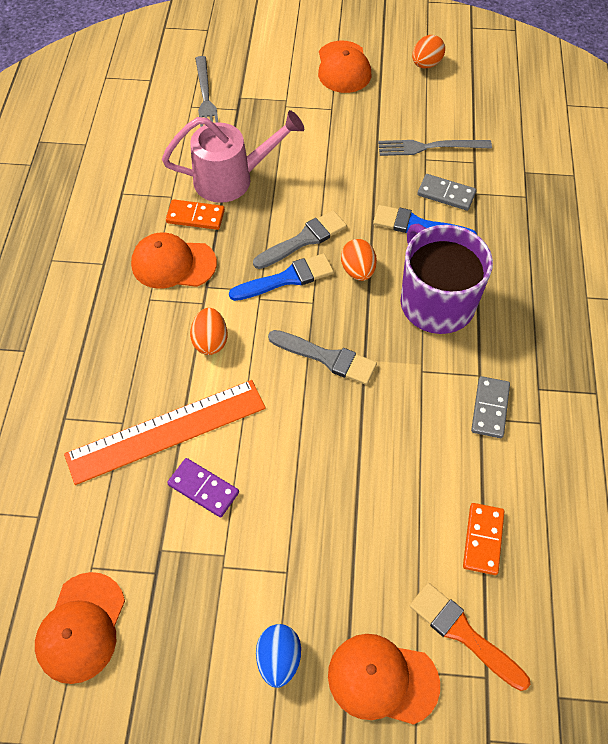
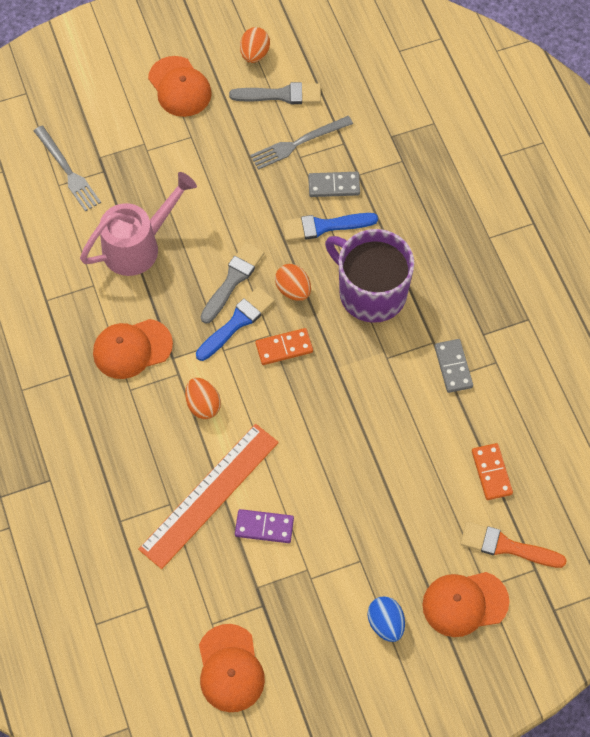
camera: 25 degrees left, 5 degrees up
orange domino [166,199,225,230] -> orange domino moved to [255,328,313,365]
grey brush [268,330,377,385] -> grey brush moved to [229,82,321,104]

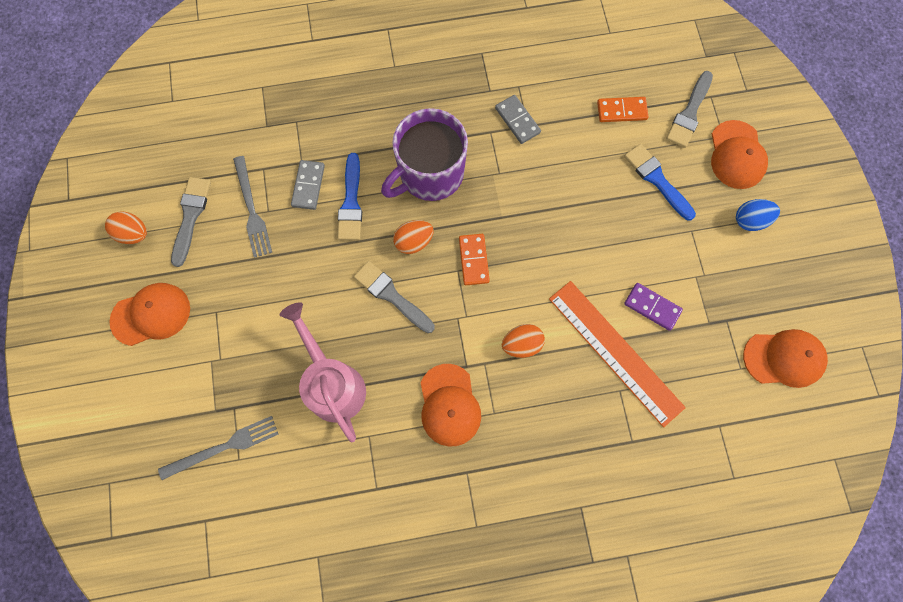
camera: 80 degrees left, 10 degrees up
blue brush [196,287,275,361] -> blue brush moved to [624,144,696,221]
purple domino [235,509,294,543] -> purple domino turned 75 degrees counterclockwise [624,283,683,331]
grey domino [434,339,473,393] -> grey domino turned 60 degrees clockwise [495,95,541,144]
orange brush [460,522,567,568] -> grey brush [666,71,713,148]

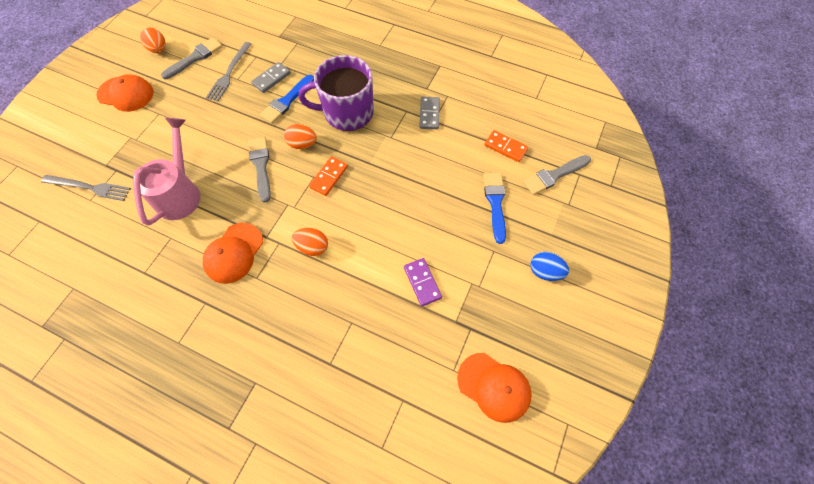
camera: 35 degrees right, 10 degrees down
orange ruler [549,281,686,427] -> none
orange cap [711,120,768,189] -> none

